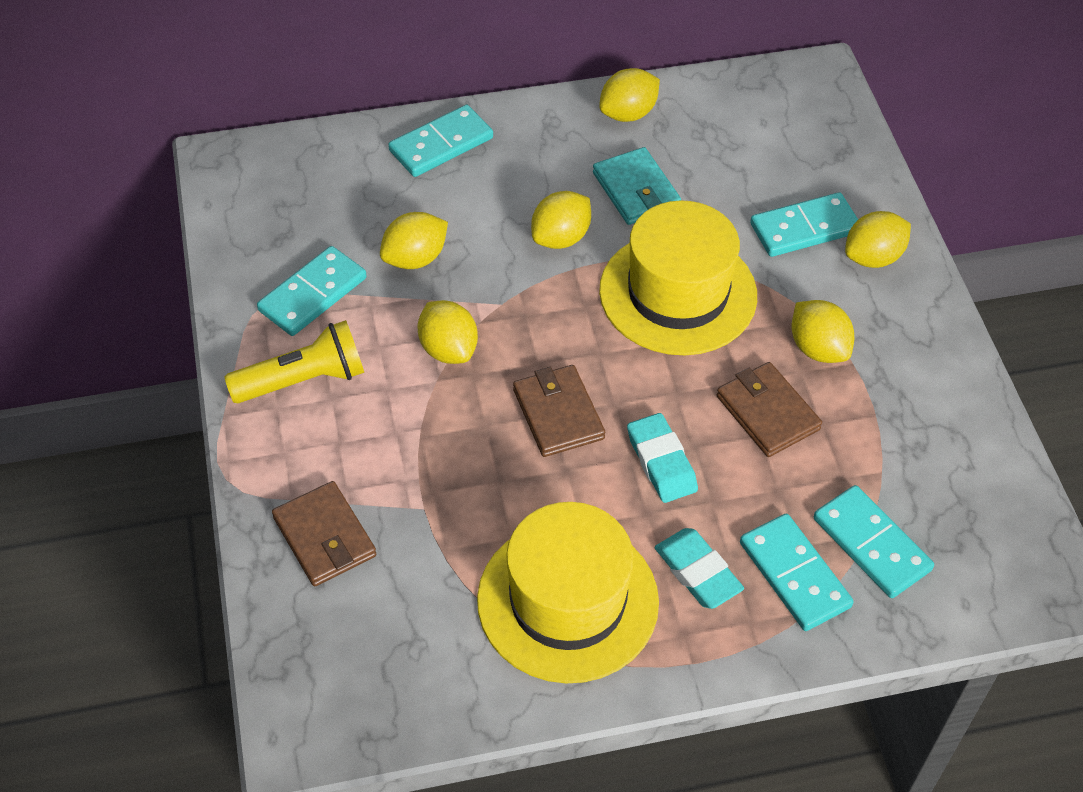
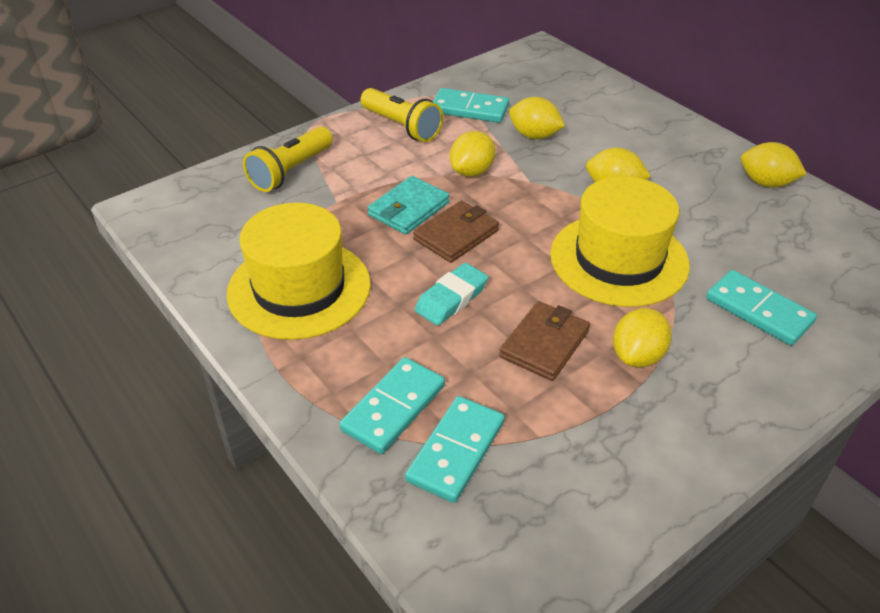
camera: 65 degrees right, 10 degrees down
brown wallet [272,481,376,586] -> yellow flashlight [243,126,333,192]
turquoise domino [388,105,493,177] -> none
turquoise wallet [593,147,681,225] -> turquoise wallet moved to [368,176,450,235]
turquoise eraser [655,528,744,609] -> none
yellow lemon [845,211,911,268] -> none

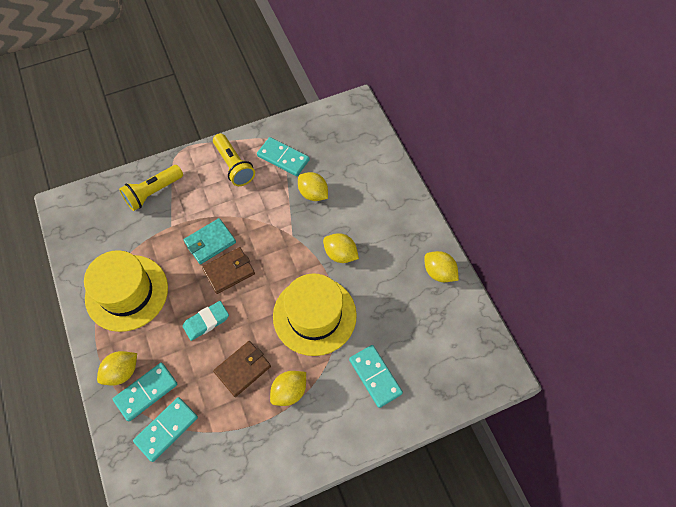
camera: 15 degrees right, 20 degrees up
yellow lemon [450,131,496,177] -> yellow lemon moved to [97,351,137,386]

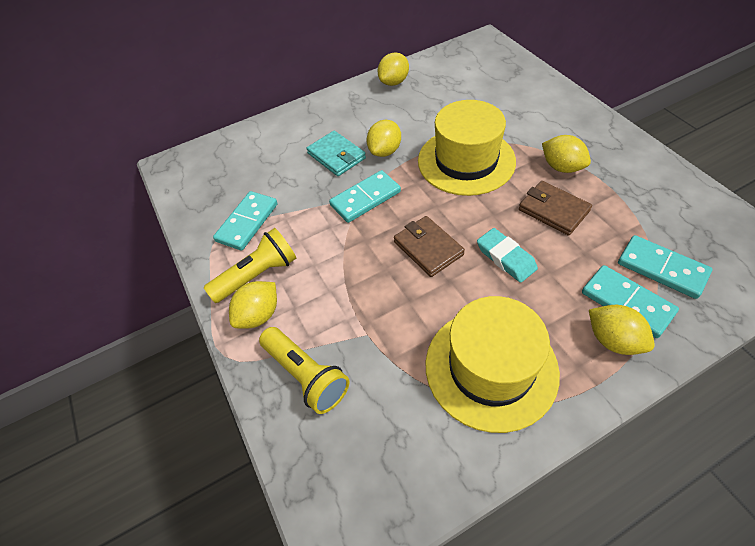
camera: 90 degrees left, 10 degrees down
turquoise wallet [184,218,236,264] -> turquoise wallet moved to [306,131,366,176]
yellow lemon [298,172,328,201] -> yellow lemon moved to [229,281,277,329]
turquoise domino [349,345,403,408] -> turquoise domino moved to [329,170,401,223]

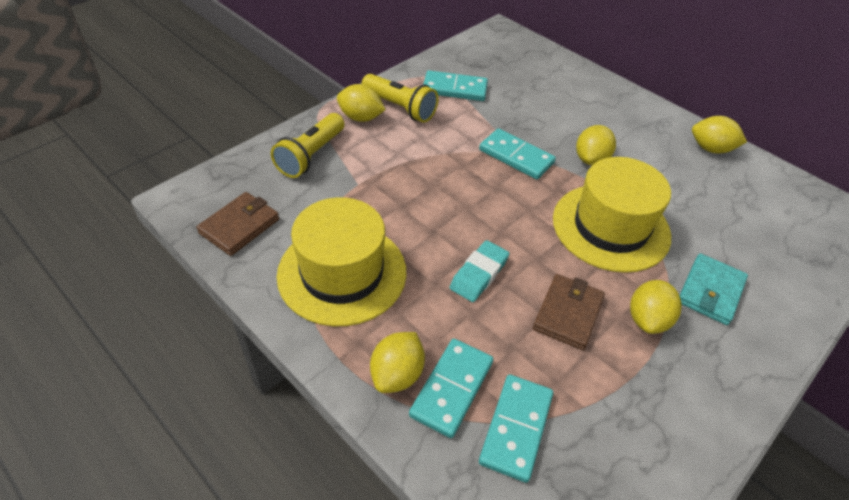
camera: 65 degrees right, 5 degrees down
turquoise wallet [306,131,366,176] -> turquoise wallet moved to [679,253,748,325]
yellow lemon [366,120,401,157] -> yellow lemon turned 75 degrees counterclockwise [576,125,616,166]
brown wallet [394,216,465,277] -> brown wallet moved to [197,192,279,256]

